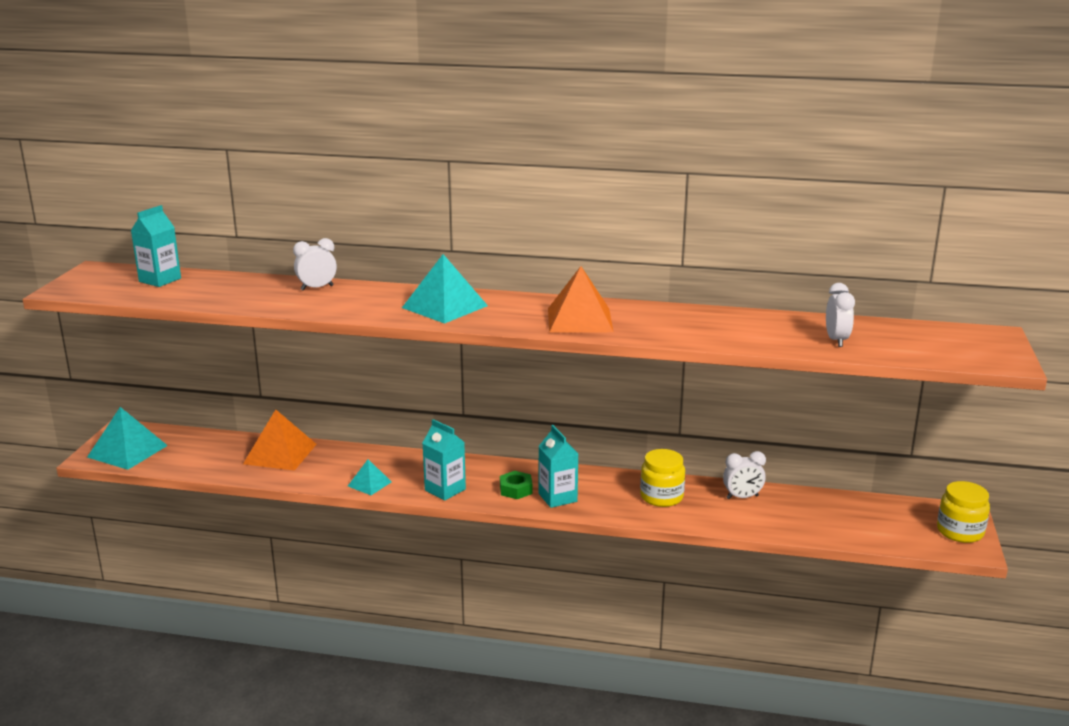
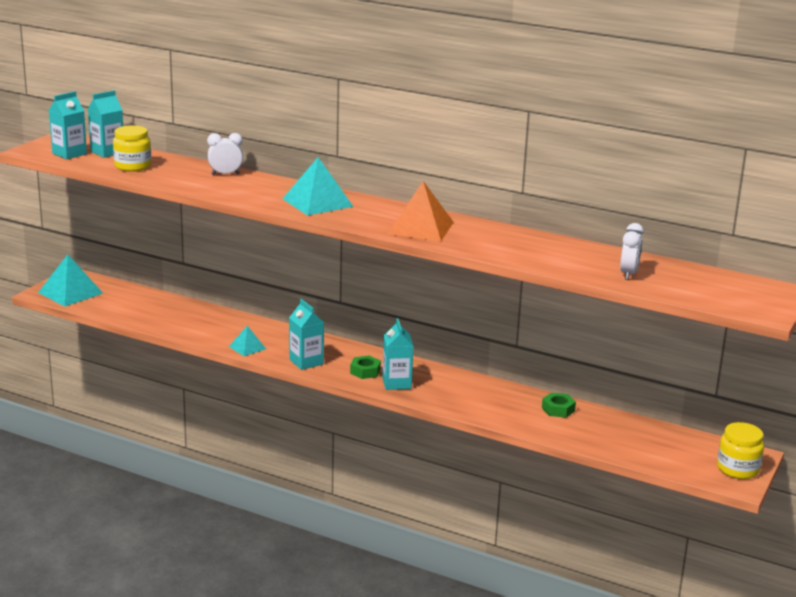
camera: 15 degrees right, 0 degrees up
orange pyramid [243,409,316,471] -> none
yellow jar [640,449,685,507] -> yellow jar moved to [113,125,151,172]
white clock [723,451,766,499] -> green nut [542,393,576,418]
none -> turquoise carton [49,91,87,159]

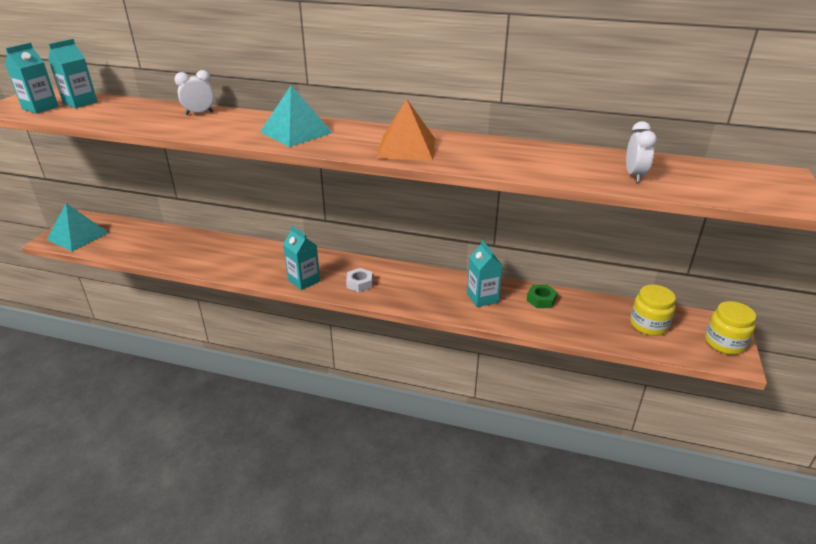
camera: 10 degrees left, 10 degrees up
yellow jar [113,125,151,172] -> yellow jar moved to [630,285,676,336]
turquoise pyramid [229,326,266,356] -> none
green nut [350,356,381,379] -> white nut [346,268,373,292]
turquoise carton [382,318,413,390] -> turquoise carton moved to [467,240,503,307]

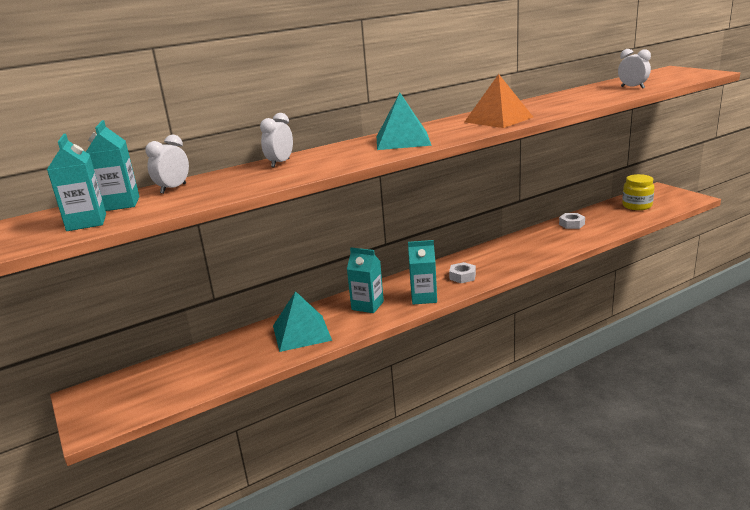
camera: 45 degrees left, 10 degrees down
turquoise pyramid [47,203,109,251] -> turquoise pyramid moved to [273,291,332,352]
turquoise carton [467,240,503,307] -> turquoise carton moved to [347,247,384,313]
green nut [526,284,557,308] -> white nut [559,213,585,229]
yellow jar [705,301,756,355] -> none
none -> white clock [145,135,189,194]

